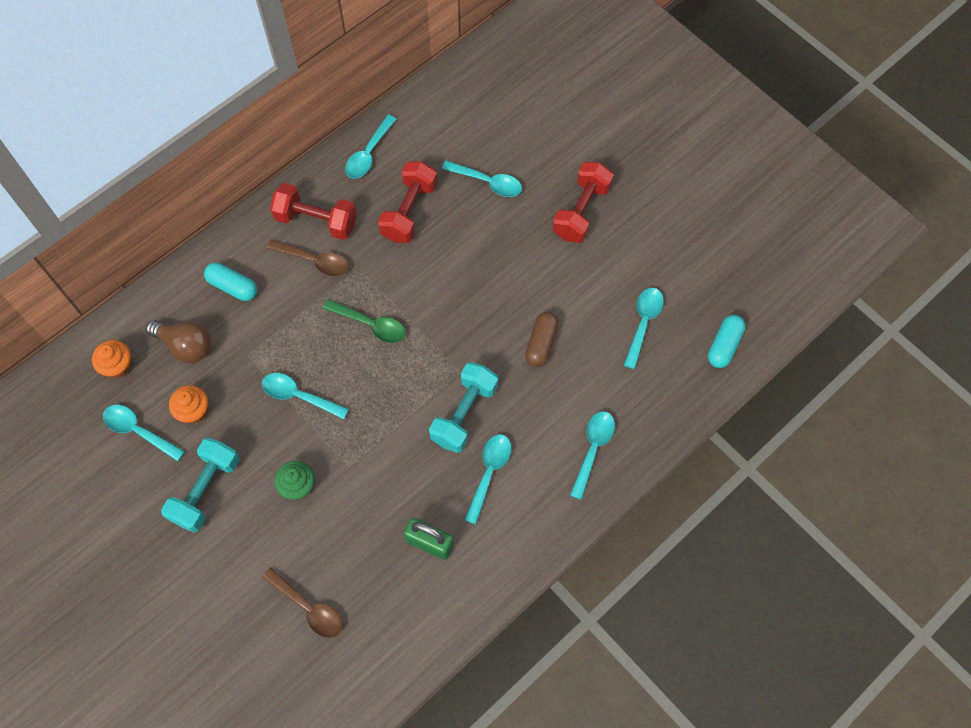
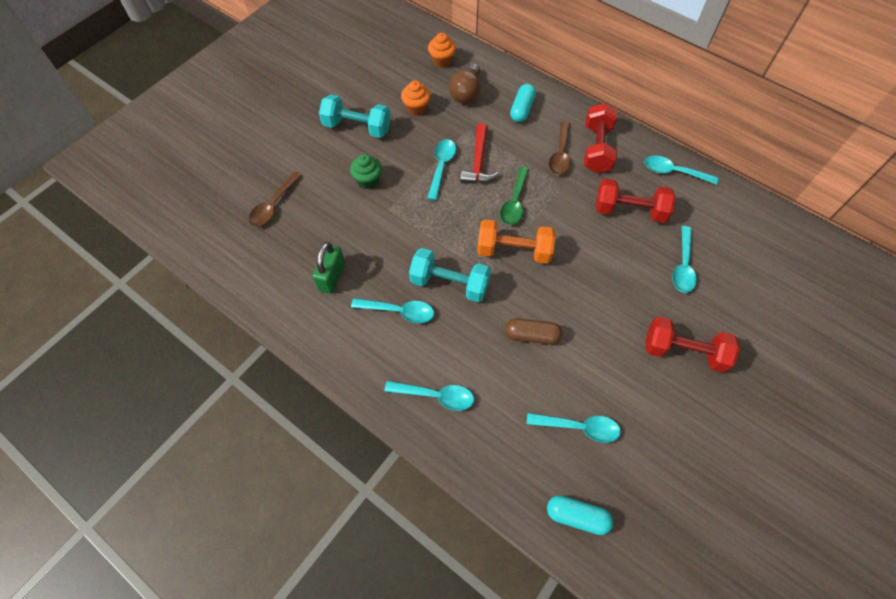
camera: 80 degrees right, 5 degrees down
turquoise spoon [103,405,185,461] -> none
none -> red hammer [460,123,499,183]
none -> orange dumbbell [477,219,555,264]

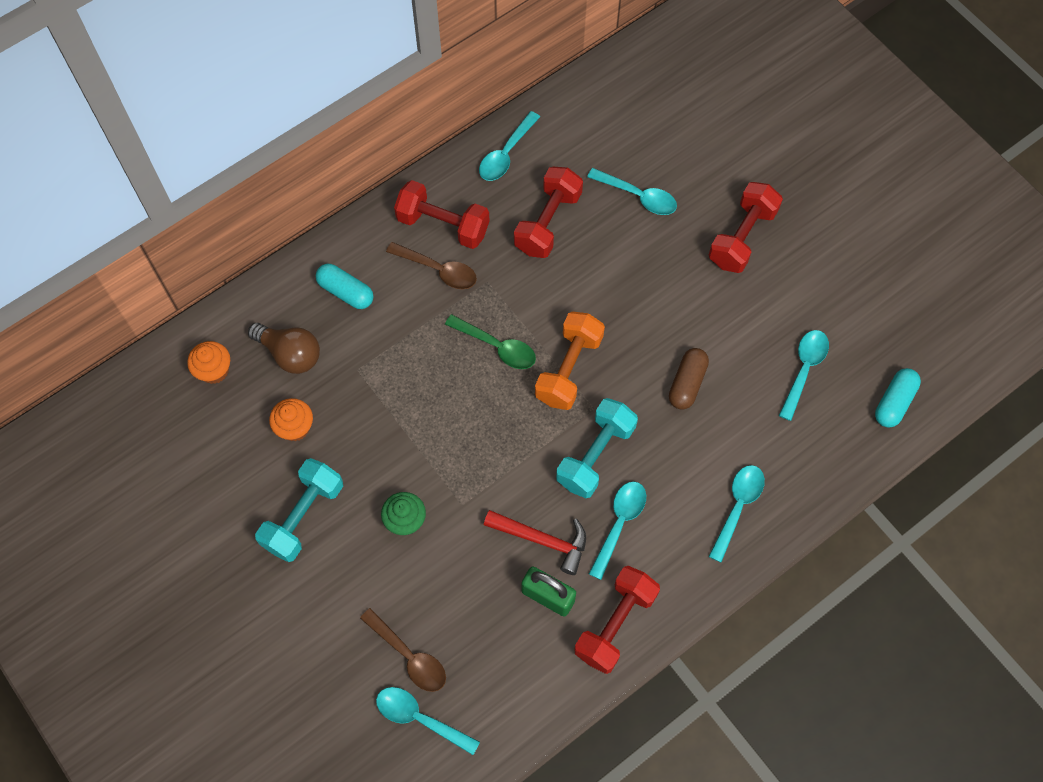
camera: 75 degrees left, 5 degrees up
turquoise spoon [427,139,456,200] -> turquoise spoon moved to [376,687,480,755]
red hammer [460,123,499,183] -> red hammer moved to [484,510,586,575]
none -> red dumbbell [574,566,660,674]

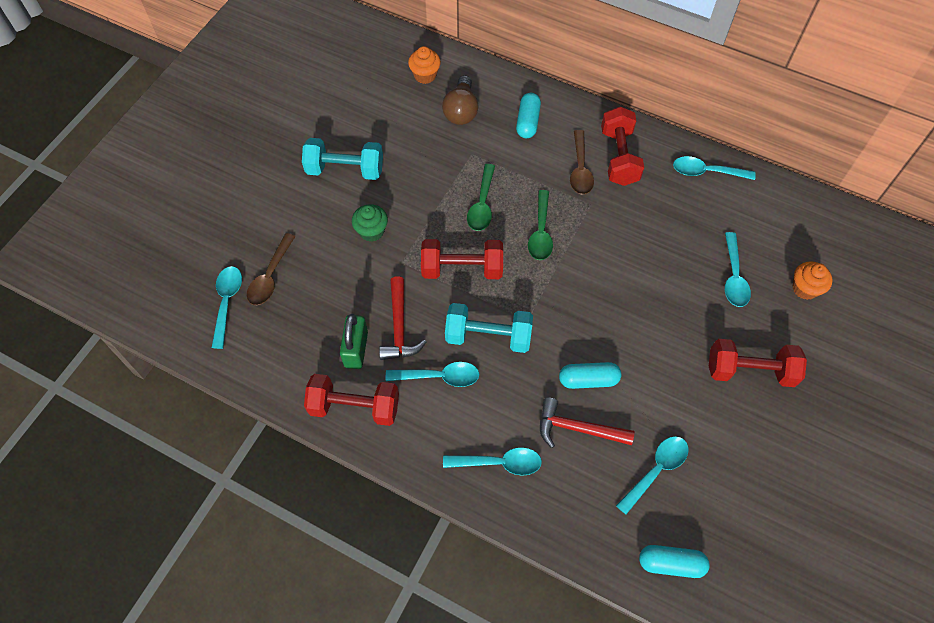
camera: 65 degrees right, 5 degrees down
orange cupcake [269,398,313,441] -> orange cupcake moved to [793,261,833,300]
red dumbbell [514,167,583,258] -> red dumbbell moved to [421,239,503,279]
orange dumbbell [535,312,605,410] -> none
brown capsule [669,348,709,410] -> turquoise capsule [559,362,621,389]
turquoise spoon [779,330,829,421] -> turquoise spoon turned 45 degrees counterclockwise [616,436,688,514]
none -> green spoon [467,164,495,231]
none -> red hammer [540,398,635,448]

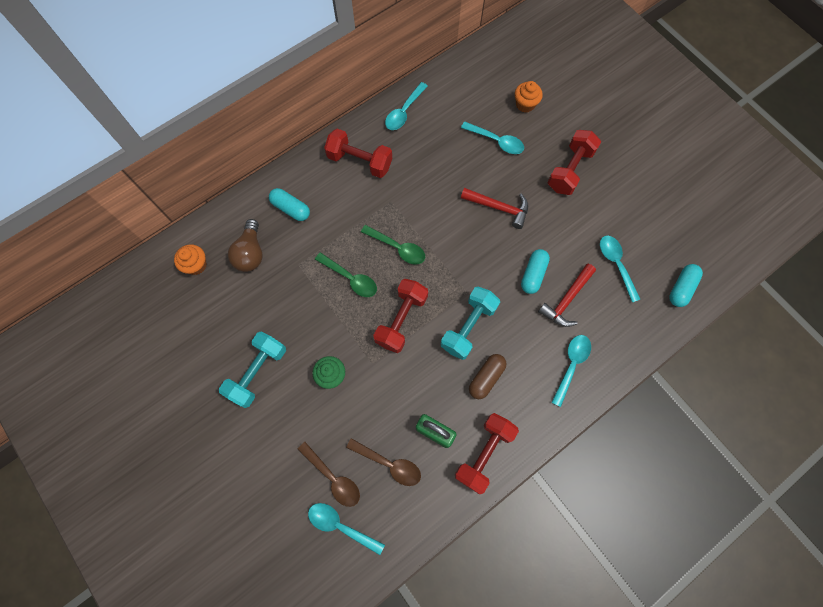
camera: 65 degrees left, 10 degrees up
red hammer [379,276,426,360] -> red hammer moved to [461,188,528,229]
turquoise spoon [386,362,479,387] -> brown capsule [469,354,506,399]
brown light bulb [442,75,479,125] -> brown light bulb turned 60 degrees clockwise [228,219,263,272]
brown spoon [570,130,594,195] -> brown spoon moved to [346,438,421,486]

